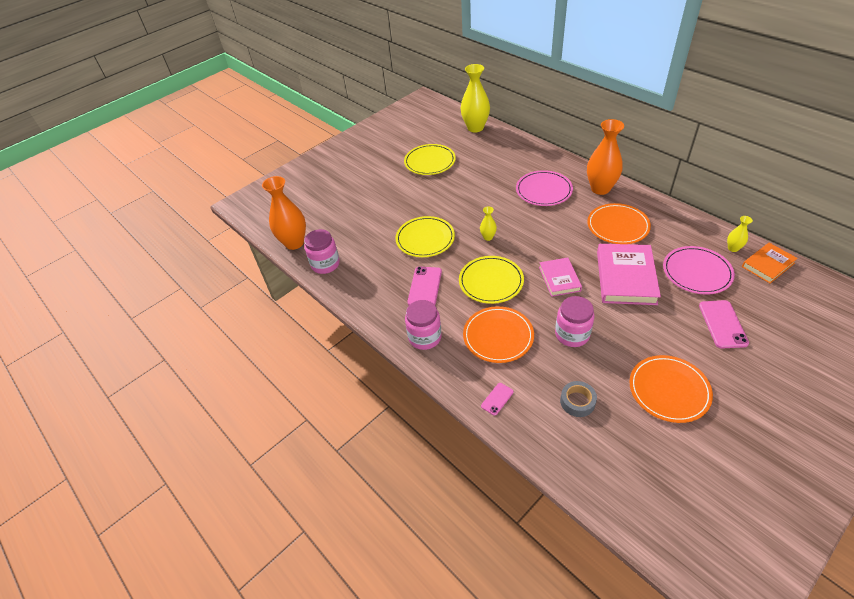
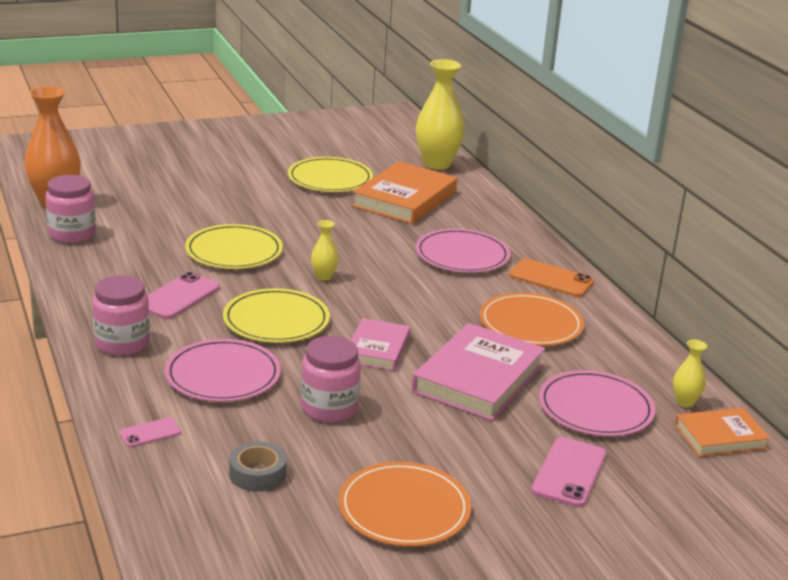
camera: 15 degrees right, 20 degrees down
orange plate [463,306,534,363] -> pink plate [165,339,281,402]
orange vase [587,119,624,195] -> orange phone [509,258,594,297]
none -> orange book [352,161,457,224]

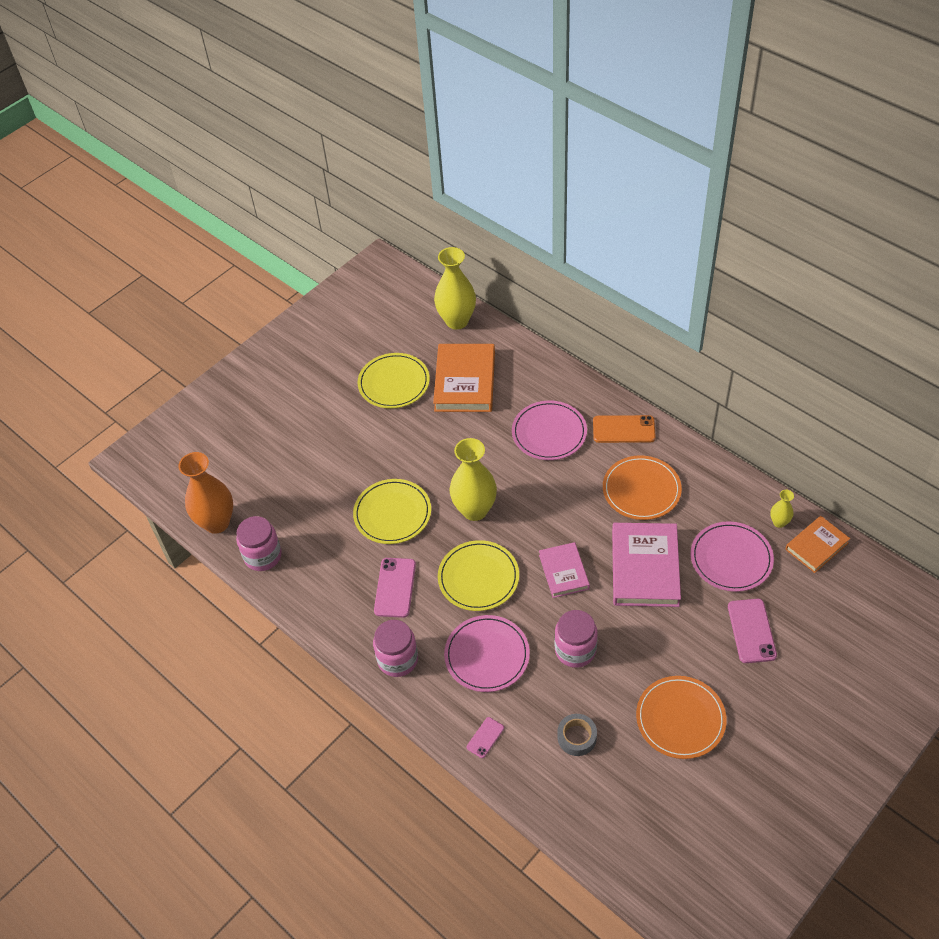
camera: 20 degrees left, 25 degrees up
yellow vase [311,220,339,281] -> yellow vase [450,438,497,521], size x2.13

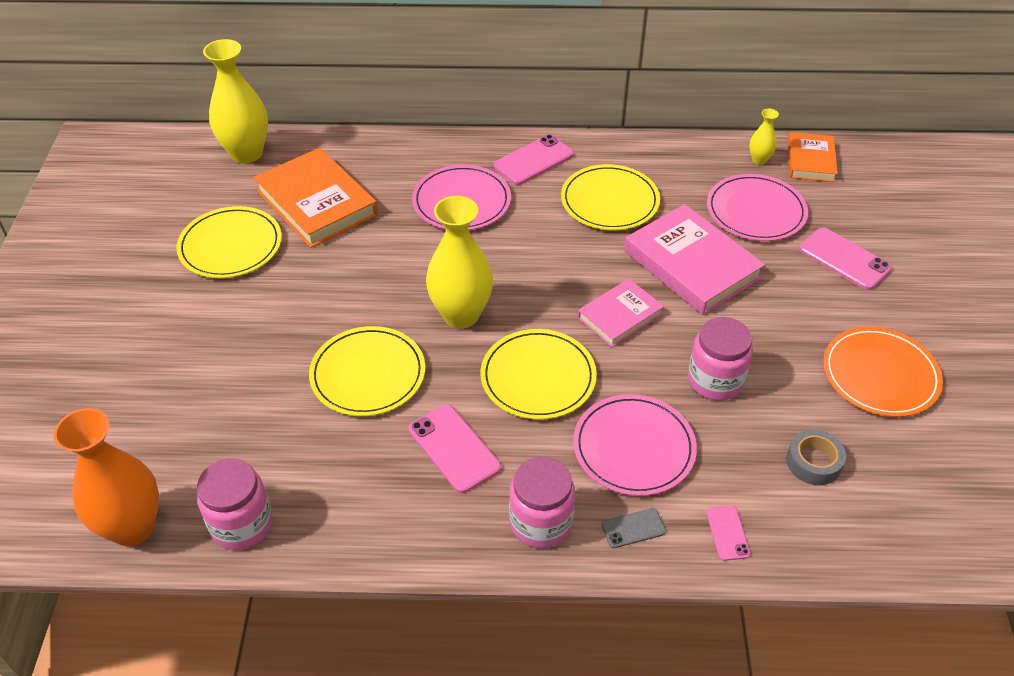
camera: 45 degrees left, 5 degrees down
pink book [539,542,590,598] -> pink book turned 75 degrees counterclockwise [578,279,664,347]
orange phone [593,415,656,443] -> pink phone [494,135,574,185]
orange plate [603,455,682,520] -> yellow plate [561,164,660,230]
none -> grey phone [602,508,666,548]

